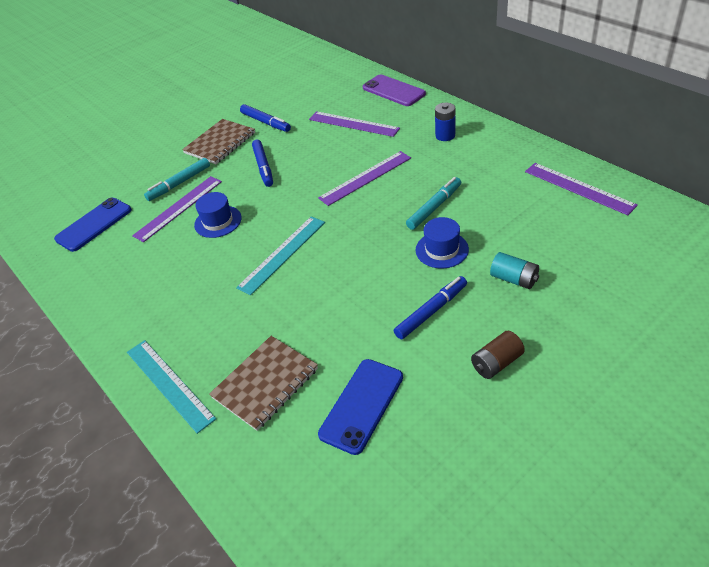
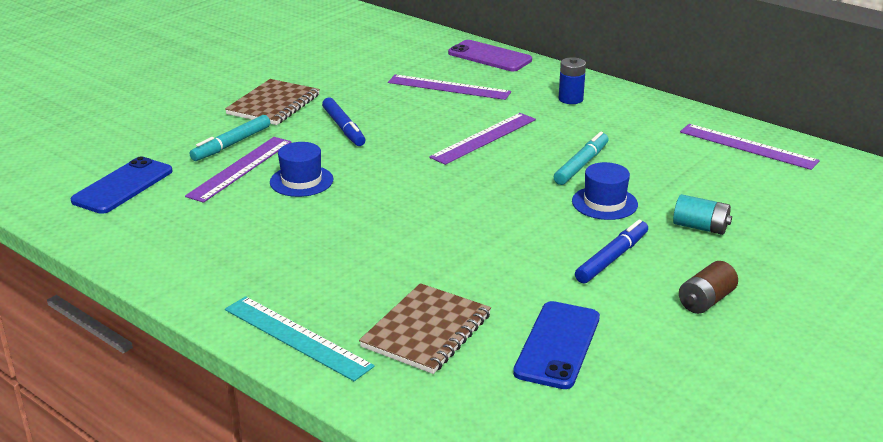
camera: 15 degrees left, 15 degrees down
turquoise ruler [236,216,325,295] -> none
blue marker [240,104,291,132] -> none

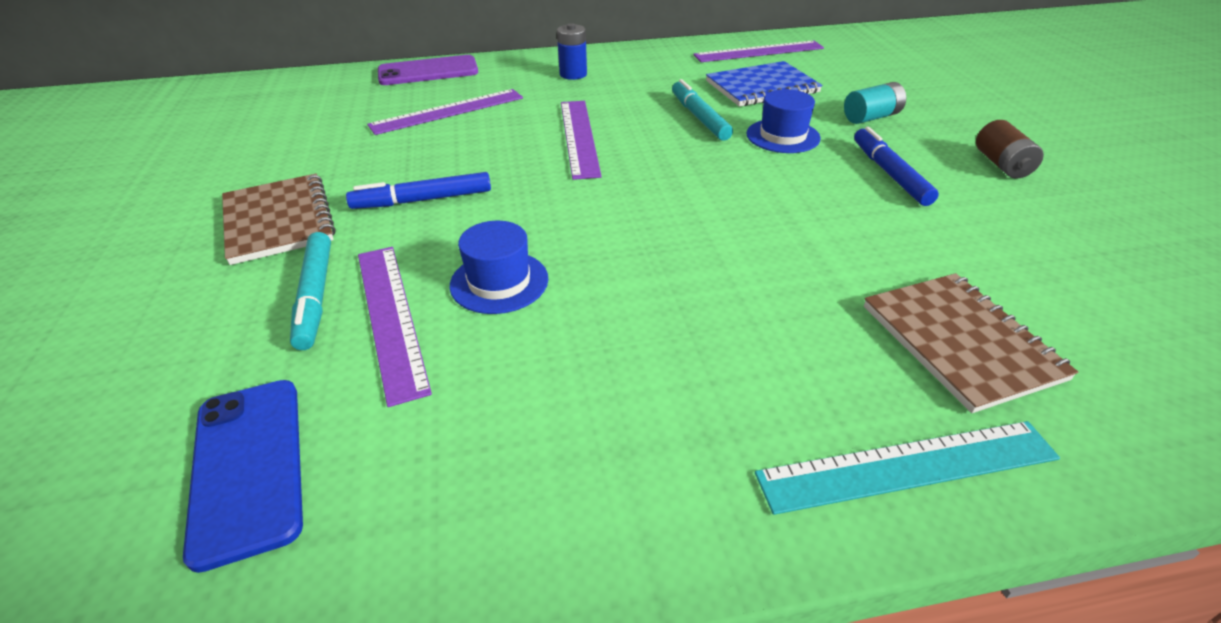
camera: 50 degrees left, 10 degrees up
blue marker [322,98,366,146] -> blue marker turned 150 degrees clockwise [346,172,491,209]
blue phone [513,301,600,389] -> none
none -> blue notebook [706,61,823,106]

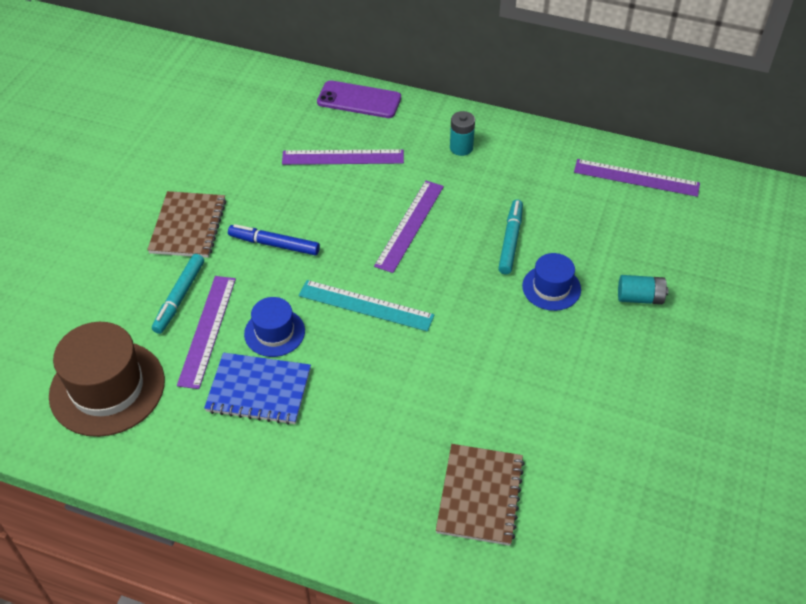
camera: 30 degrees right, 10 degrees up
blue phone [183,380,303,573] -> brown hat [49,322,165,437]
blue battery [557,23,587,80] -> turquoise battery [450,111,475,156]
blue notebook [706,61,823,106] -> blue notebook moved to [204,353,311,425]
turquoise ruler [755,421,1060,515] -> turquoise ruler moved to [299,280,435,331]
blue marker [854,127,939,206] -> none
brown battery [976,120,1044,179] -> none

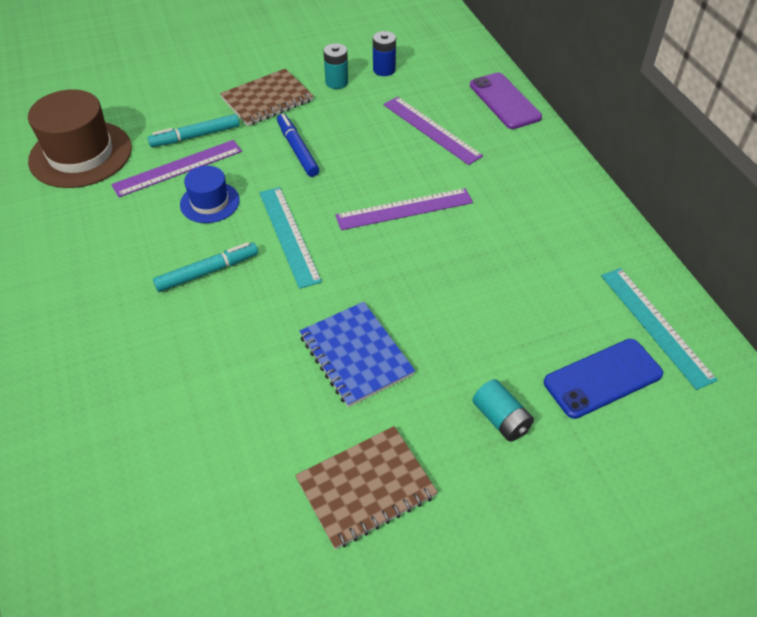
camera: 50 degrees right, 0 degrees up
blue notebook [204,353,311,425] -> blue notebook moved to [299,302,415,407]
brown notebook [436,444,525,546] -> brown notebook moved to [295,426,438,550]
turquoise battery [450,111,475,156] -> turquoise battery moved to [323,43,348,89]
turquoise marker [498,199,523,274] -> turquoise marker moved to [153,242,258,292]
blue hat [522,253,581,311] -> none
purple ruler [574,159,700,197] -> turquoise ruler [601,268,718,390]
none -> blue battery [373,31,396,76]
none -> blue phone [544,339,663,419]

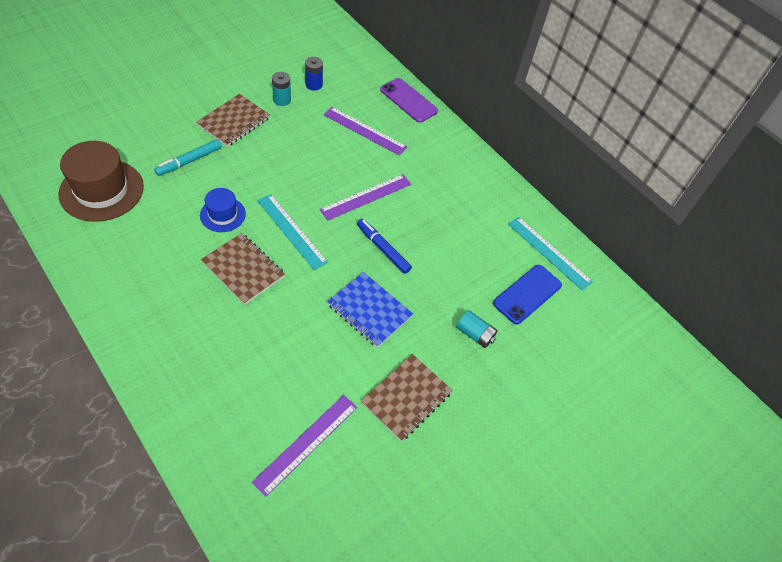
camera: 25 degrees left, 5 degrees up
purple ruler [111,140,242,197] -> purple ruler moved to [252,395,357,497]
turquoise marker [153,242,258,292] -> brown notebook [201,233,285,305]
blue marker [277,114,319,177] -> blue marker moved to [357,219,412,274]

